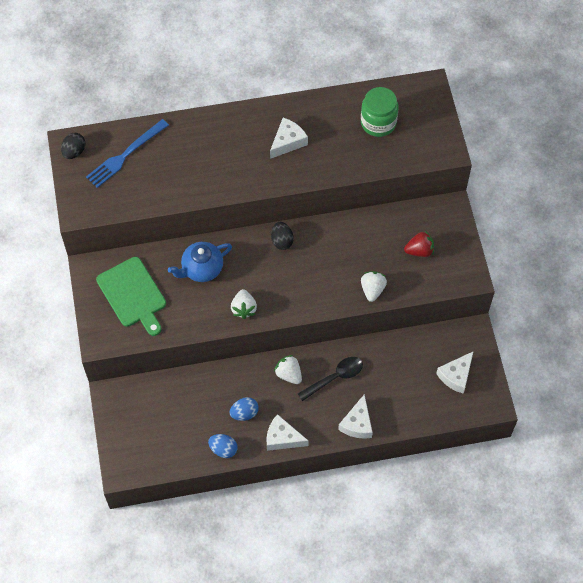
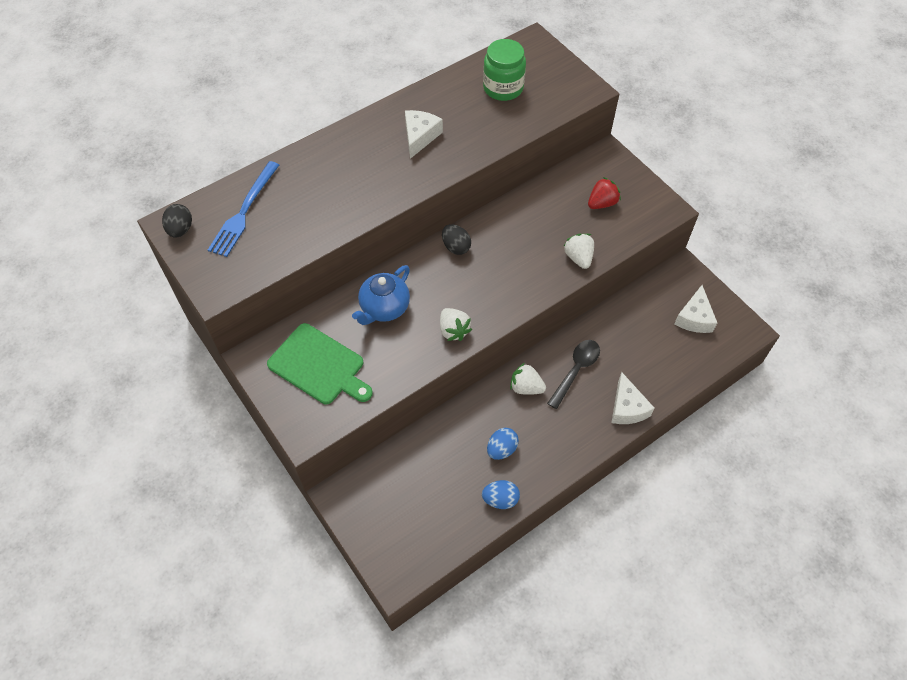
camera: 25 degrees left, 5 degrees down
white cheese [267,414,309,451] -> none

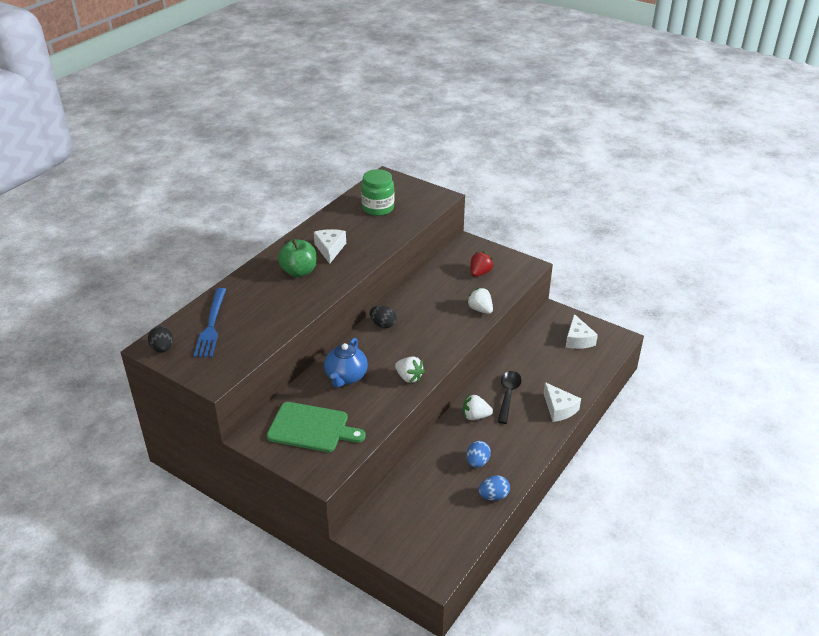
camera: 20 degrees left, 20 degrees down
none -> green apple [278,239,317,277]

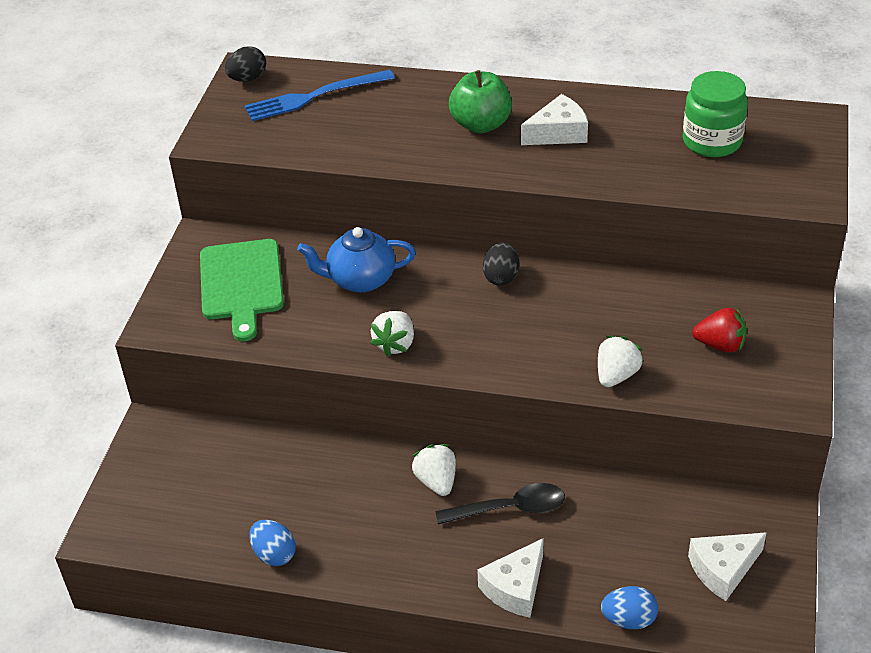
camera: 70 degrees right, 5 degrees up
blue egg [466,441,491,468] -> blue egg moved to [601,586,658,629]

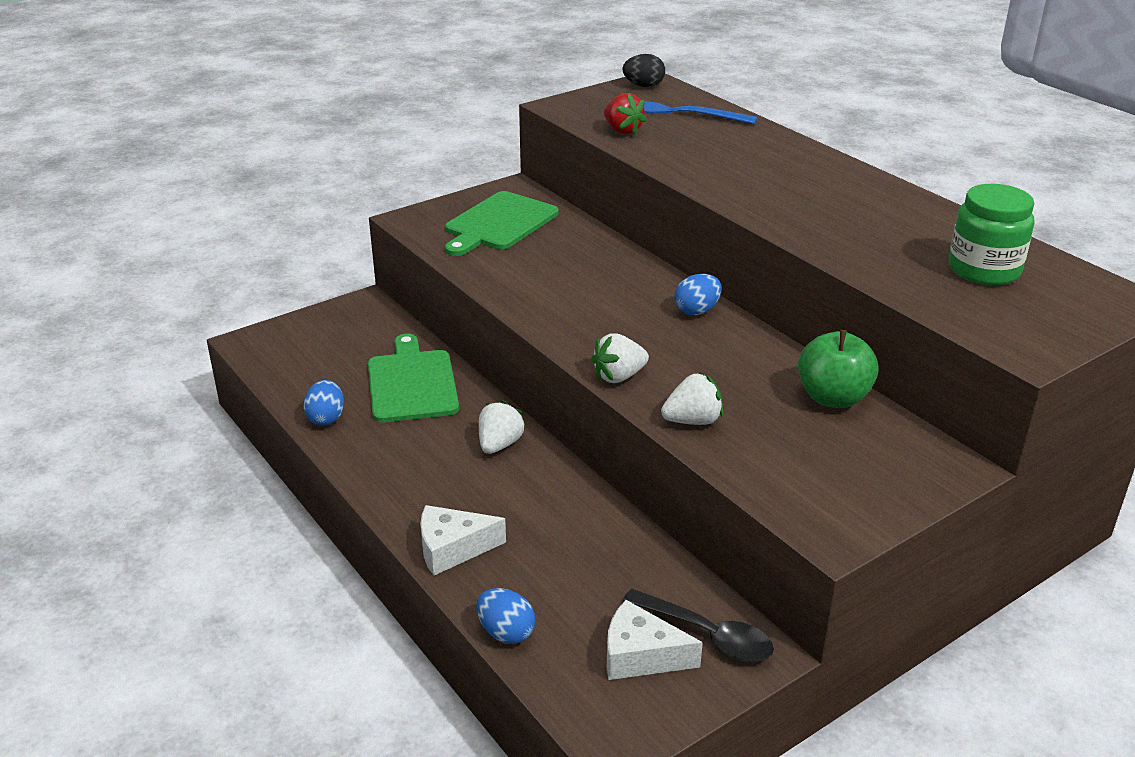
camera: 40 degrees right, 10 degrees down
blue teapot [297,227,416,293] -> none
white strawberry [370,311,414,357] -> white strawberry moved to [591,333,649,383]
black spoon [435,483,565,524] -> black spoon moved to [623,589,774,662]
green apple [449,70,512,133] -> green apple moved to [798,330,879,408]
black egg [483,242,519,286] -> blue egg [674,274,722,315]
white cheese [521,94,588,145] -> none
red strawberry [692,308,747,352] -> red strawberry moved to [604,93,647,135]
none -> green cutting board [368,334,459,423]

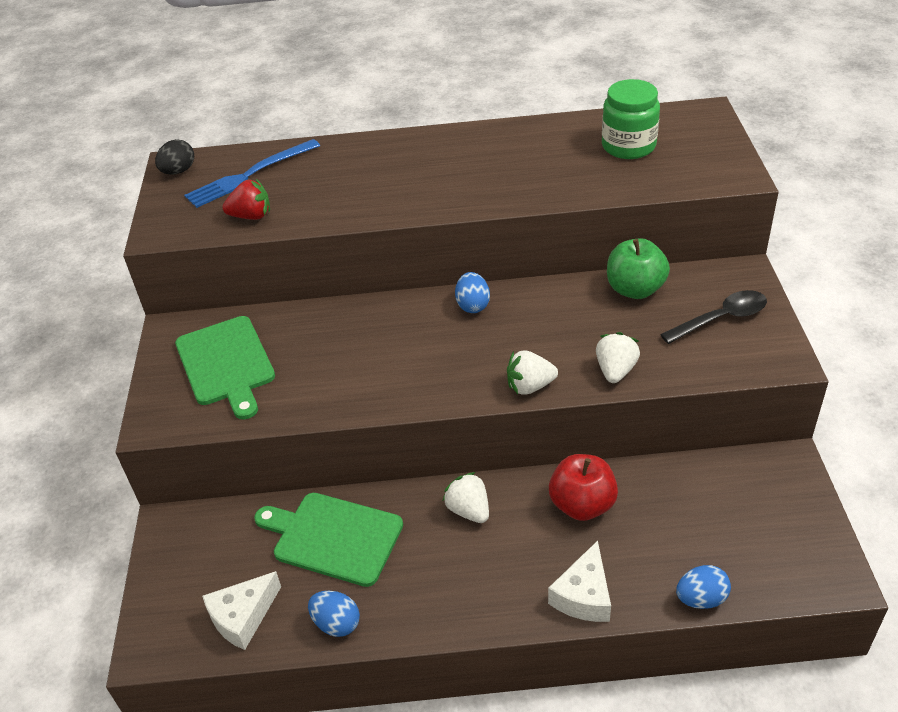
camera: 55 degrees left, 10 degrees up
white strawberry [591,333,649,383] -> white strawberry turned 75 degrees clockwise [507,351,558,395]
white cheese [607,600,703,680] -> white cheese moved to [202,571,281,650]
black spoon [623,589,774,662] -> black spoon moved to [660,290,767,344]
none -> red apple [549,454,618,521]

